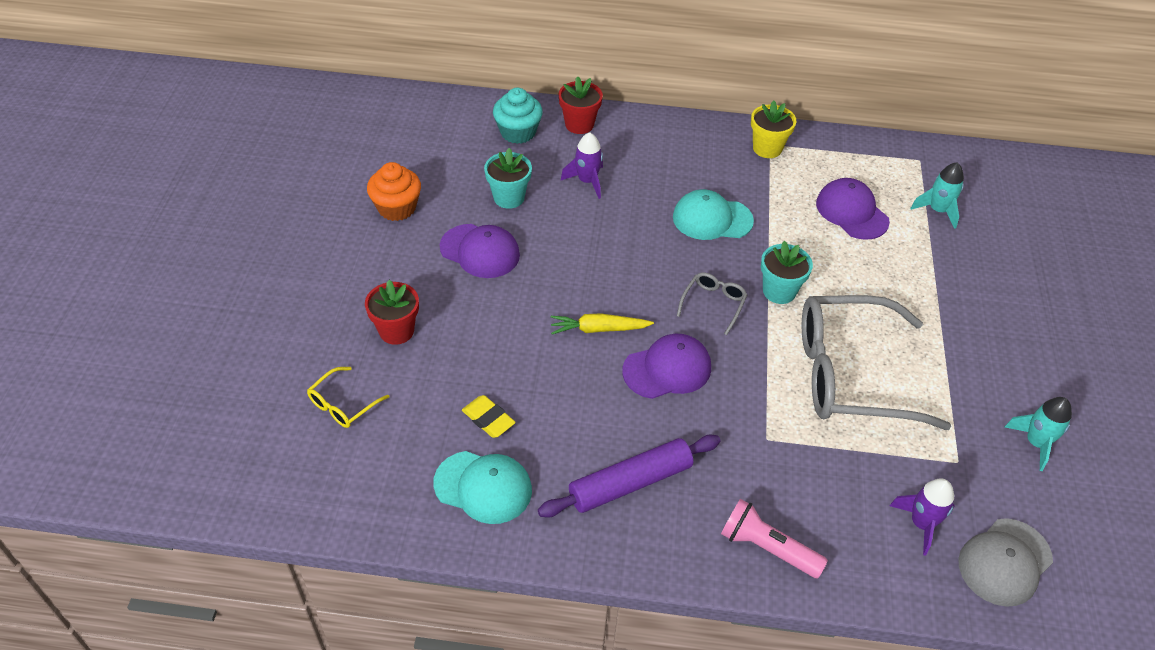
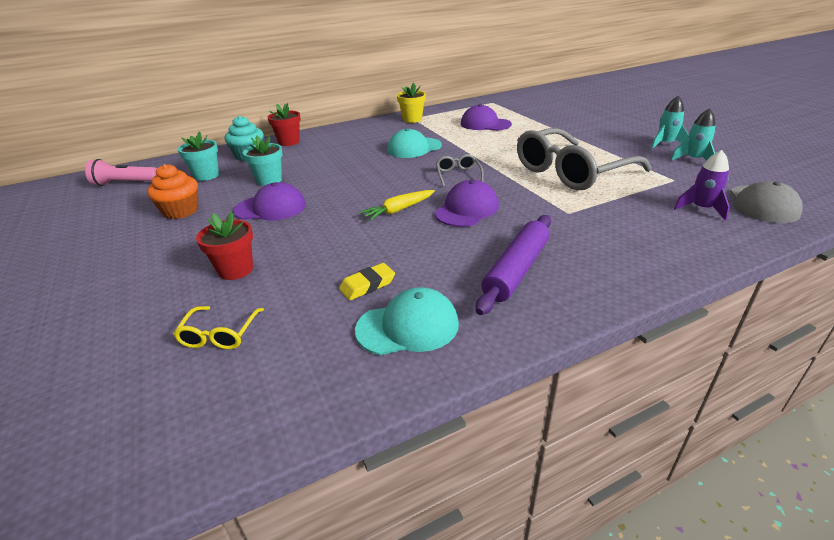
camera: 30 degrees left, 15 degrees down
yellow eraser [462,395,516,438] -> yellow eraser turned 45 degrees counterclockwise [339,263,395,300]
purple rocket [561,132,603,199] -> none
pink flashlight [721,499,828,578] -> pink flashlight moved to [85,159,157,186]
turquoise flower pot [761,240,813,304] -> turquoise flower pot moved to [178,131,219,181]
turquoise rocket [910,162,964,229] -> turquoise rocket moved to [651,96,689,149]

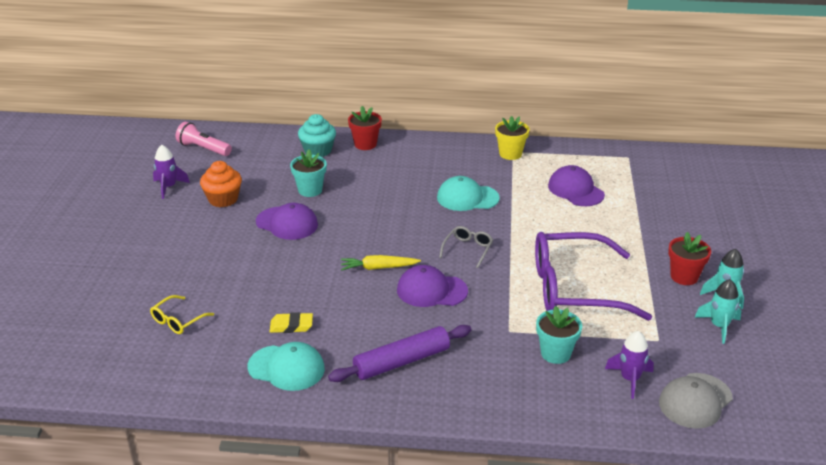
camera: 30 degrees right, 0 degrees up
turquoise flower pot [178,131,219,181] -> turquoise flower pot moved to [536,306,582,364]
red flower pot [196,212,253,280] -> red flower pot moved to [668,232,711,285]
purple cap [435,180,499,227] -> purple cap turned 150 degrees counterclockwise [397,265,468,307]
grey glasses [517,128,652,190] -> purple glasses [535,232,652,321]
none -> purple rocket [153,145,190,199]

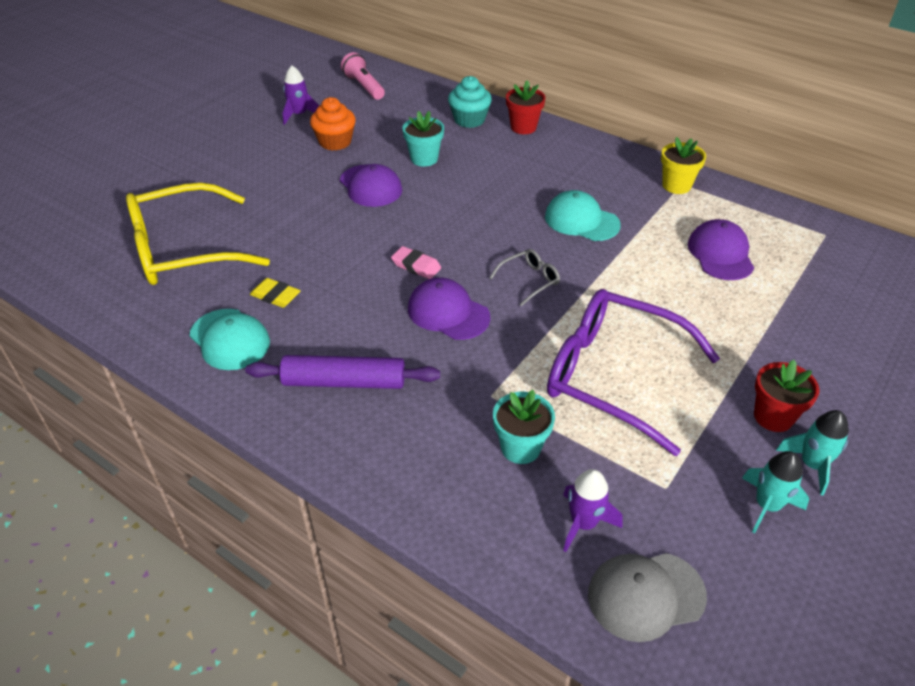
camera: 30 degrees right, 10 degrees up
yellow glasses [150,295,214,334] -> yellow glasses [126,182,270,285], size x2.41
yellow carrot [341,255,421,270] -> pink eraser [391,246,441,279]

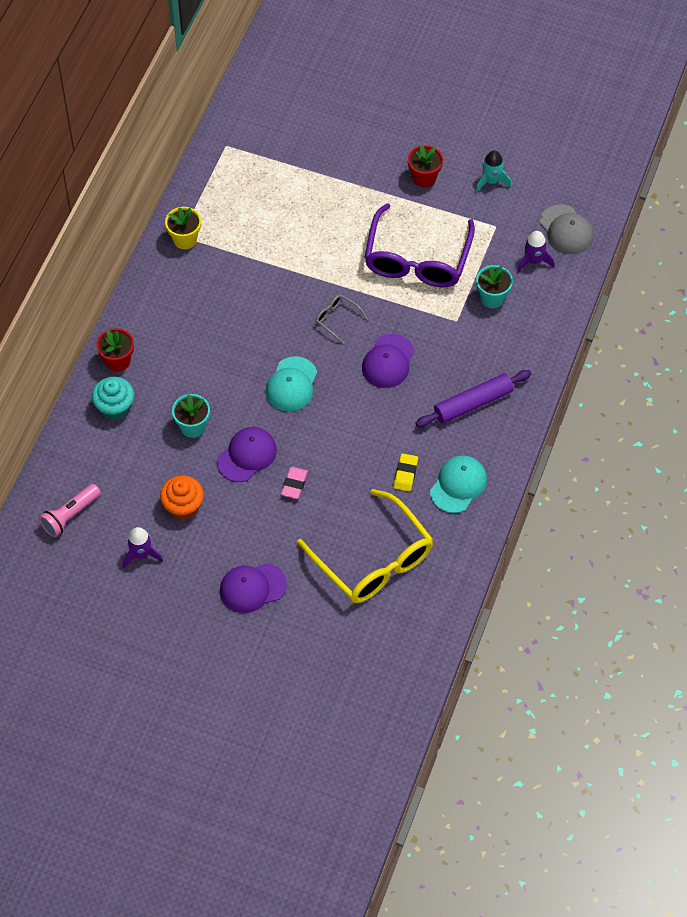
camera: 105 degrees left, 15 degrees up
purple rolling pin [245,355,440,389] -> purple rolling pin turned 75 degrees clockwise [416,370,532,427]
pink eraser [391,246,441,279] -> pink eraser moved to [281,467,308,499]
turquoise cap [545,190,621,241] -> turquoise cap moved to [266,356,317,412]
purple cap [688,219,754,280] -> purple cap moved to [220,563,287,613]
turquoise rocket [776,410,849,495] -> none

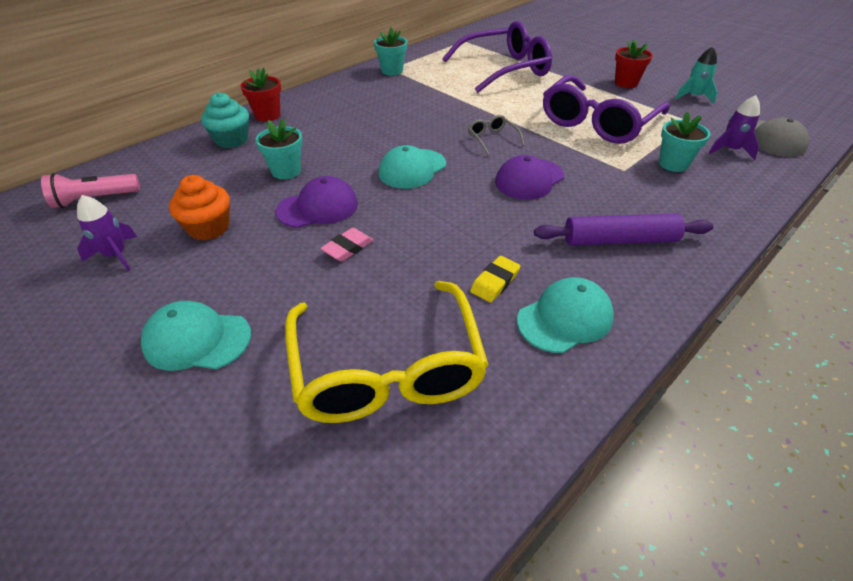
camera: 25 degrees right, 15 degrees down
yellow flower pot [165,207,201,249] -> turquoise flower pot [374,27,408,75]
purple cap [220,563,287,613] -> turquoise cap [141,301,251,371]
none -> purple glasses [442,21,552,93]

